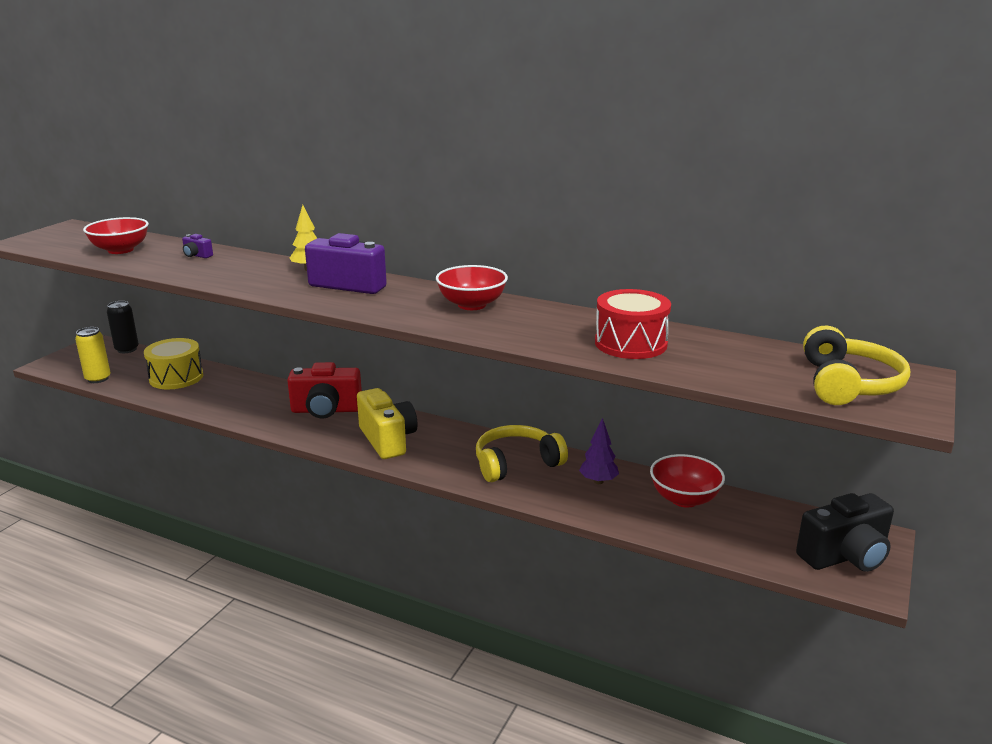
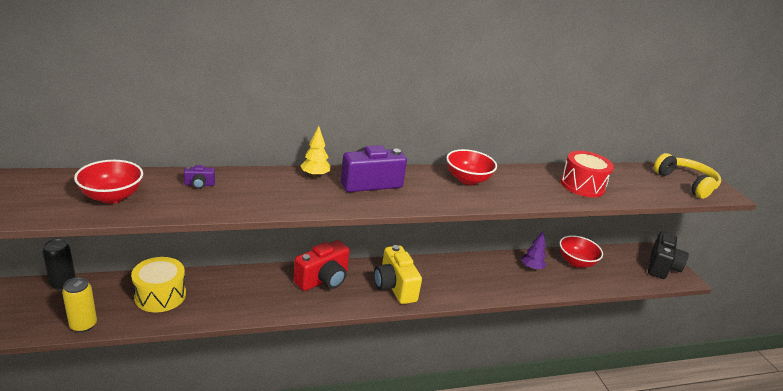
camera: 45 degrees left, 5 degrees up
yellow camera [357,388,417,459] -> yellow camera turned 135 degrees counterclockwise [374,245,422,304]
yellow headphones [476,425,568,482] -> none

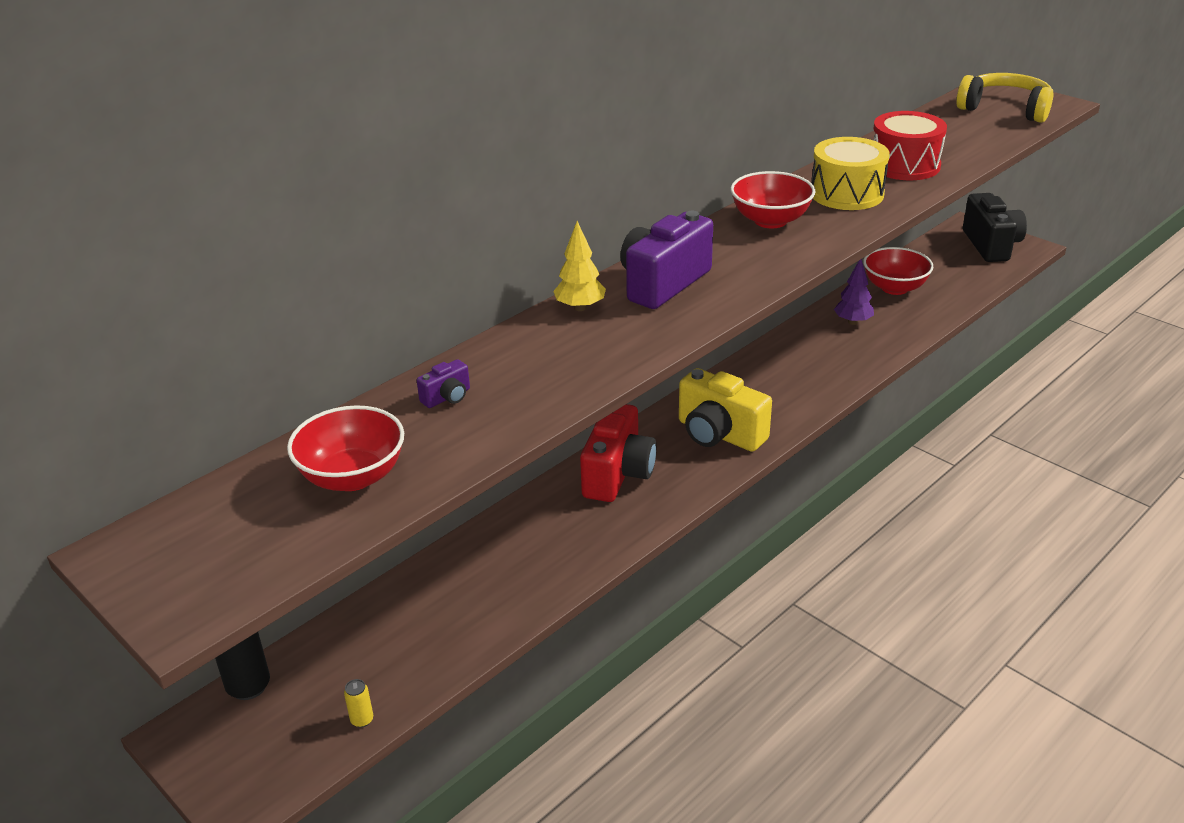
camera: 25 degrees left, 5 degrees up
yellow can [62,277,97,332] -> yellow can [344,679,373,728], size x0.51
yellow drum [131,257,186,312] -> yellow drum moved to [811,137,890,210]

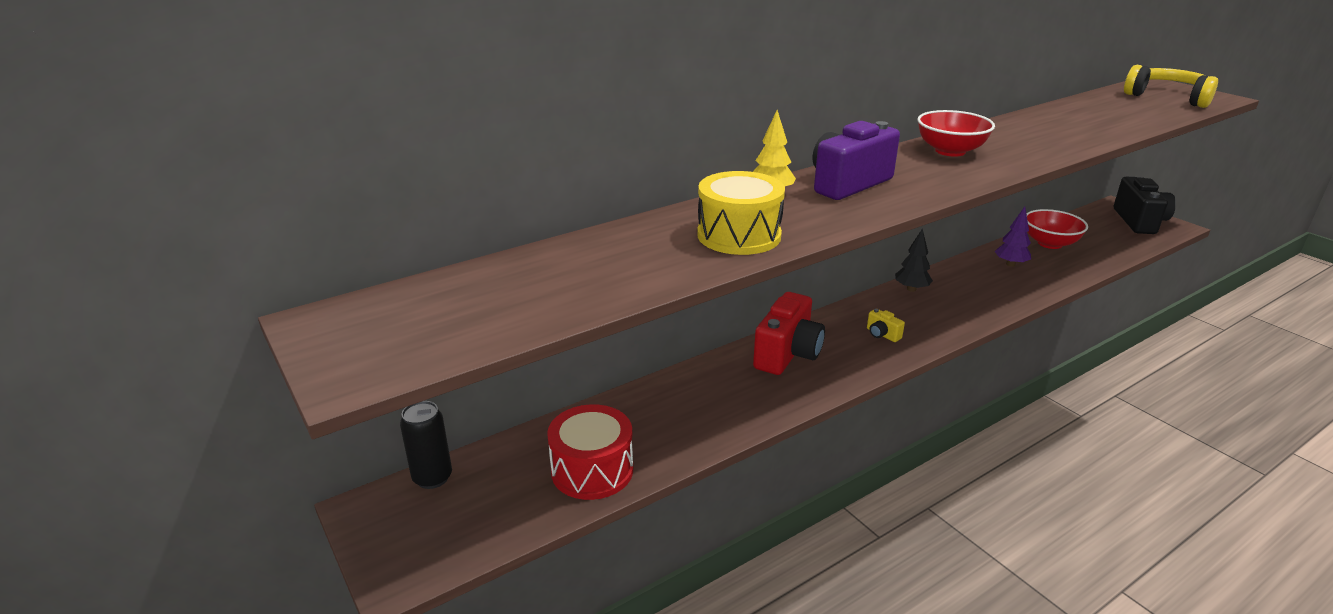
camera: 10 degrees right, 5 degrees down
red bowl [287,405,404,491] -> none
yellow can [344,679,373,728] -> none
purple camera [417,359,470,408] -> none
yellow camera [679,368,772,452] -> yellow camera [867,309,905,342], size x0.44
yellow drum [811,137,890,210] -> yellow drum moved to [697,171,785,255]
red drum [874,111,947,180] -> red drum moved to [547,404,633,500]
none -> black tree [895,228,933,292]

